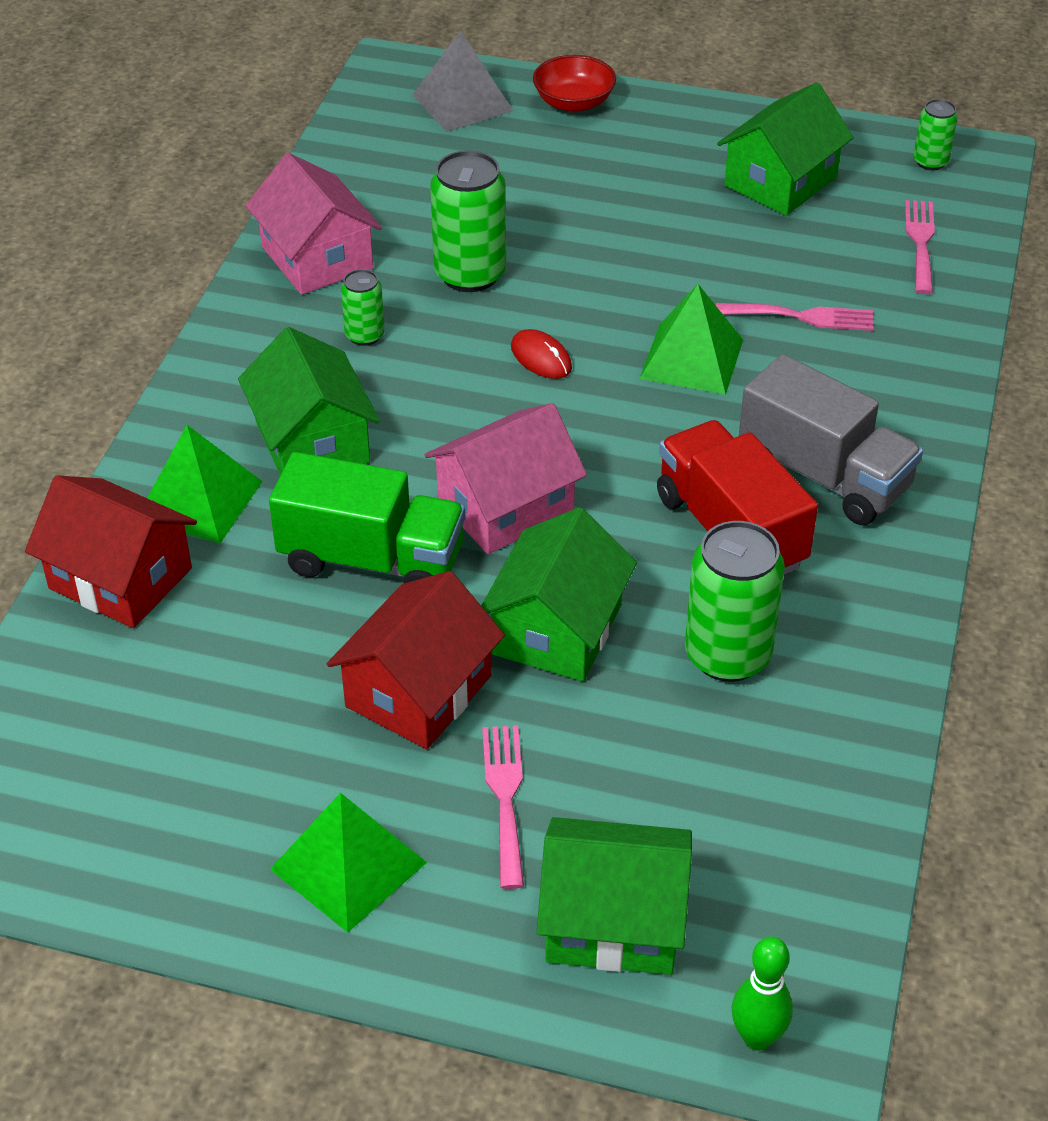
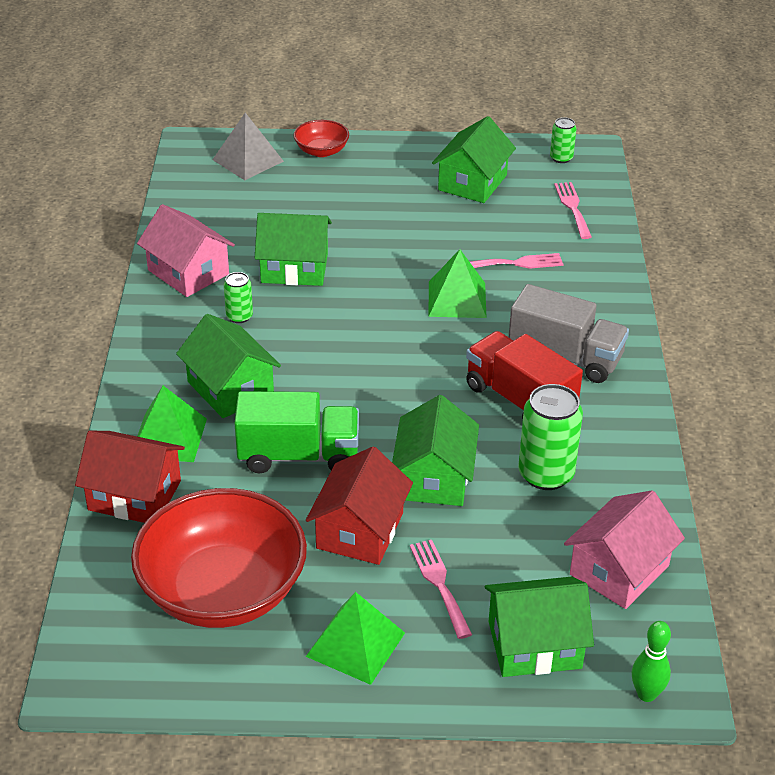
camera: 15 degrees left, 5 degrees down
pink house [425,403,587,554] -> pink house moved to [564,490,685,609]
green can [430,150,506,292] -> green house [255,213,332,286]
red mouse [511,329,572,379] -> none
none -> red bowl [131,488,307,628]

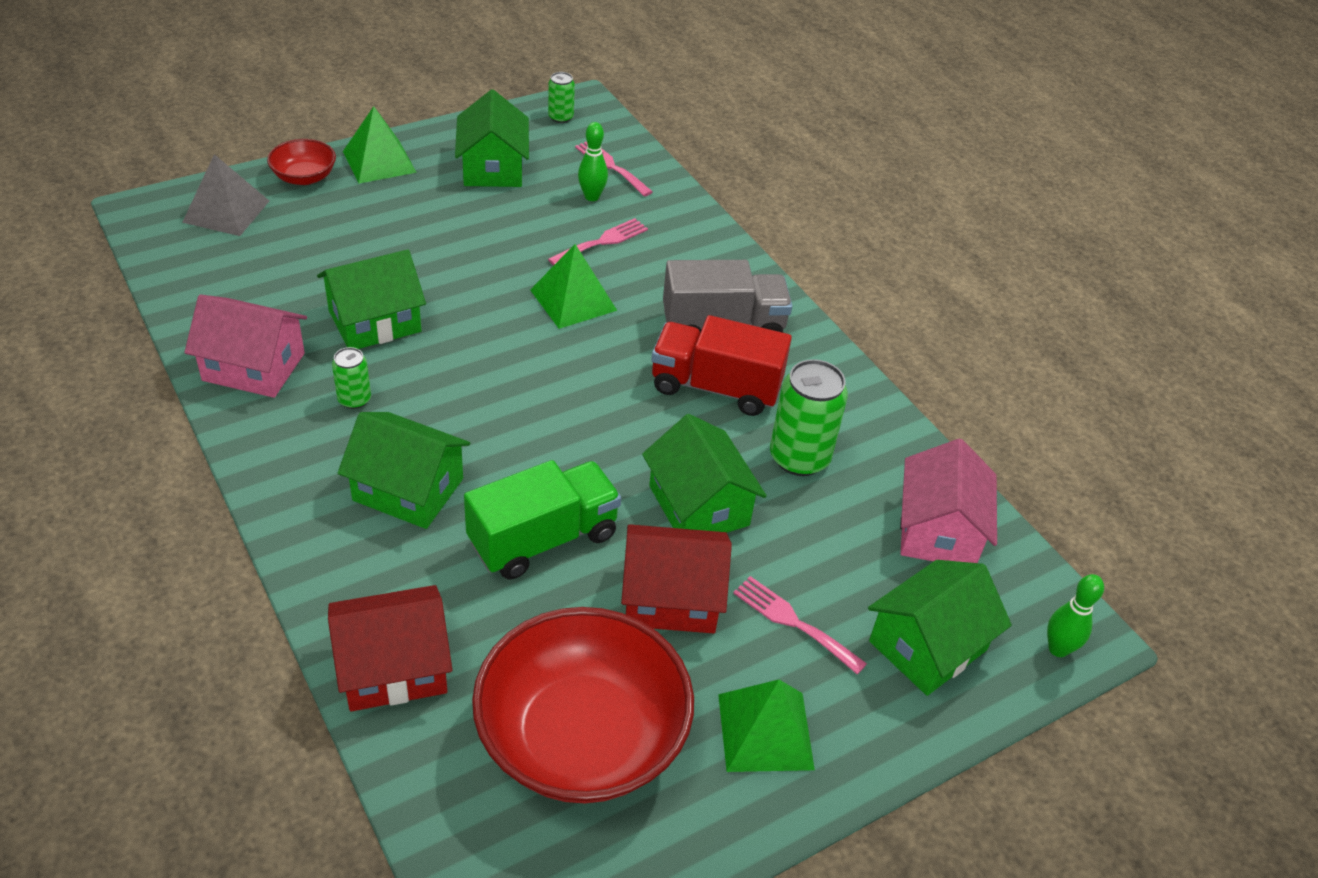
camera: 35 degrees left, 5 degrees up
green pyramid [137,386,207,462] -> green pyramid moved to [343,106,417,183]
red house [306,447,413,565] -> red house turned 75 degrees counterclockwise [621,524,732,633]
none -> green bowling pin [578,122,608,201]

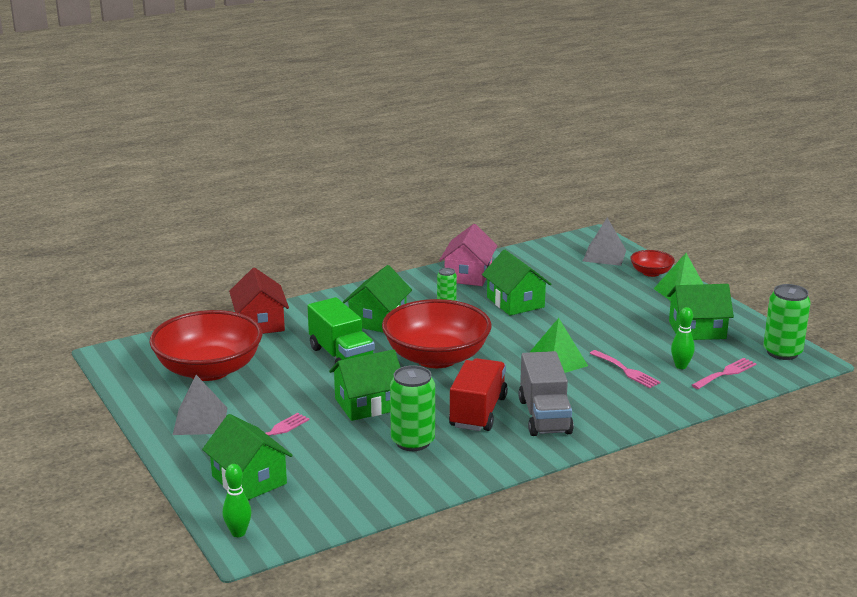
camera: 95 degrees right, 20 degrees down
green can [548,72,575,123] -> green can [763,284,811,360], size x1.87
red house [621,524,732,633] -> none
green pyramid [718,680,815,772] -> grey pyramid [173,375,227,435]
pink house [900,439,997,563] -> none
none -> red bowl [382,299,492,368]

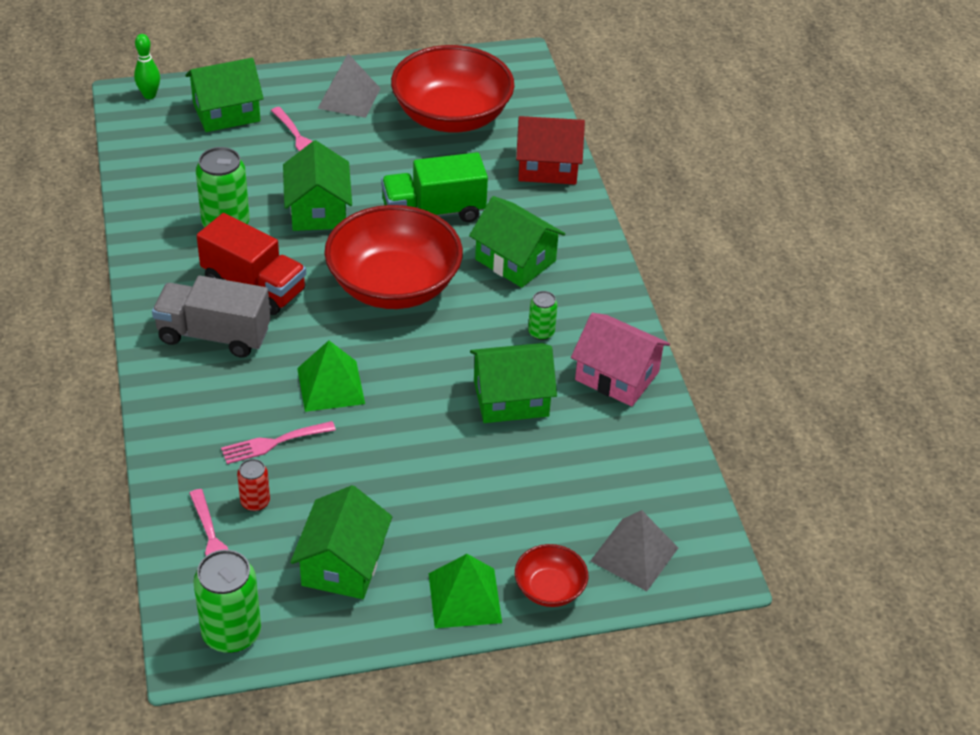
camera: 105 degrees right, 20 degrees up
green bowling pin [671,307,695,369] -> red can [237,459,270,511]

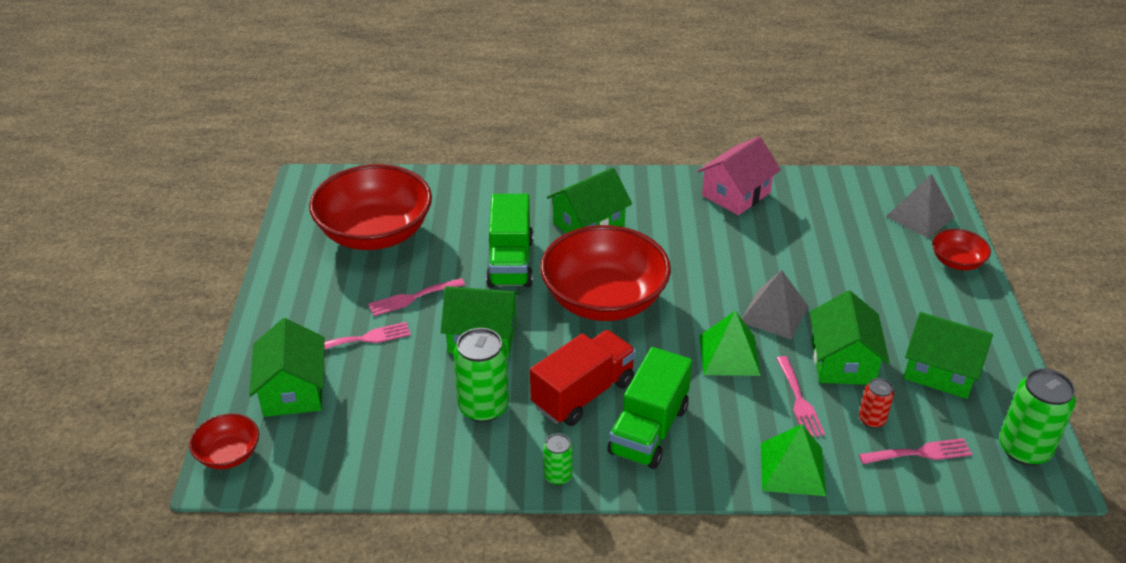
camera: 75 degrees left, 5 degrees down
green bowling pin [134,34,160,99] -> red bowl [189,413,259,469]
grey truck [152,276,271,358] -> green truck [607,347,692,469]
grey pyramid [317,54,381,118] -> grey pyramid moved to [742,270,809,339]
green pyramid [429,554,502,628] -> green pyramid moved to [761,424,826,496]
green house [470,343,557,423] -> green house moved to [810,291,890,385]
red house [516,116,585,185] -> none
green can [528,291,557,340] -> green can moved to [543,433,573,485]
none -> pink fork [368,278,465,316]

